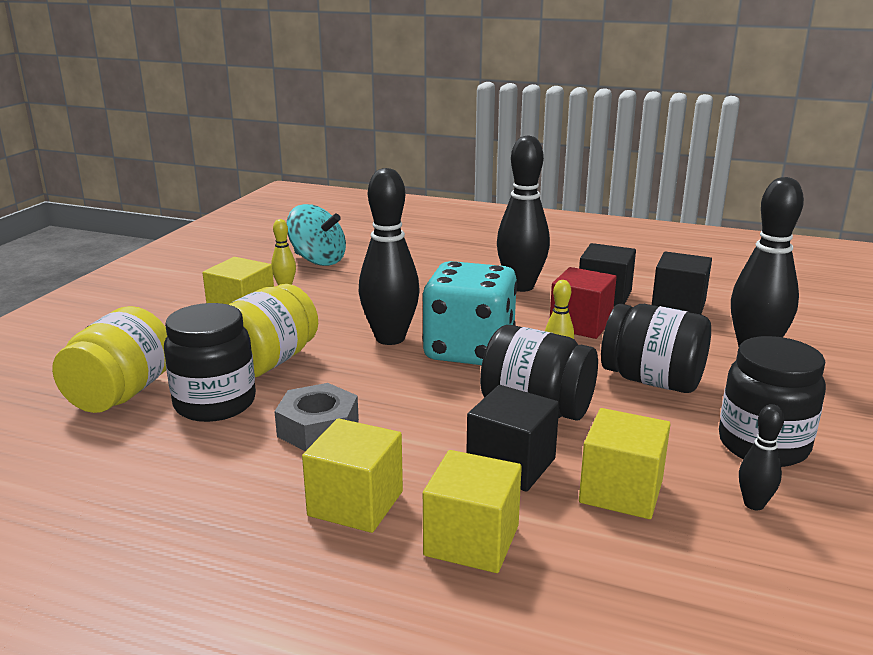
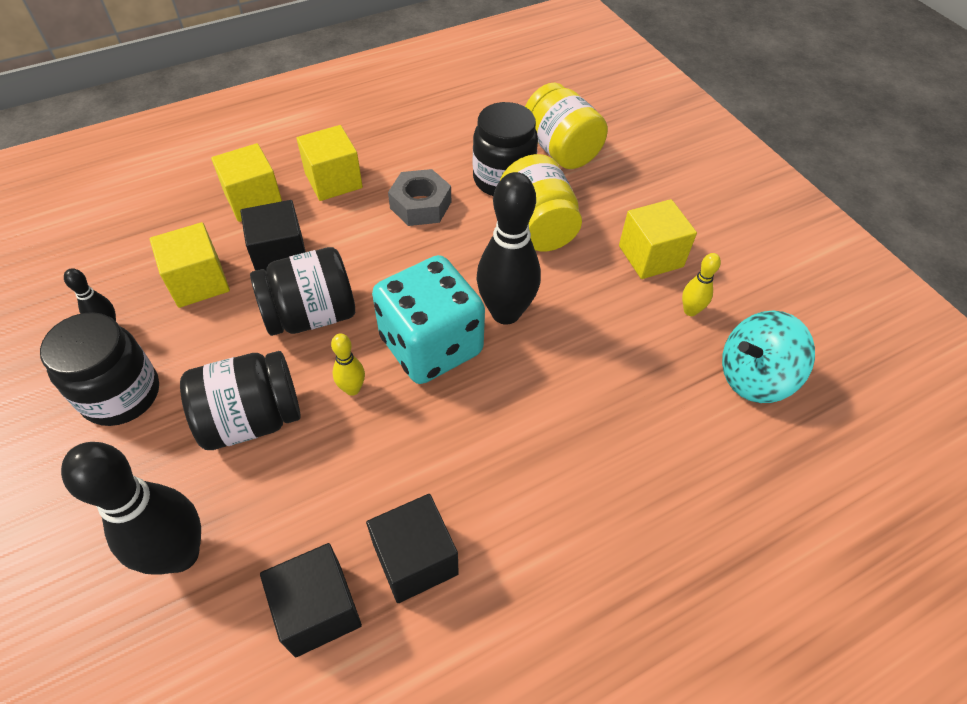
camera: 130 degrees right, 30 degrees up
black bowling pin [497,135,550,292] -> none
red cube [550,267,617,339] -> none

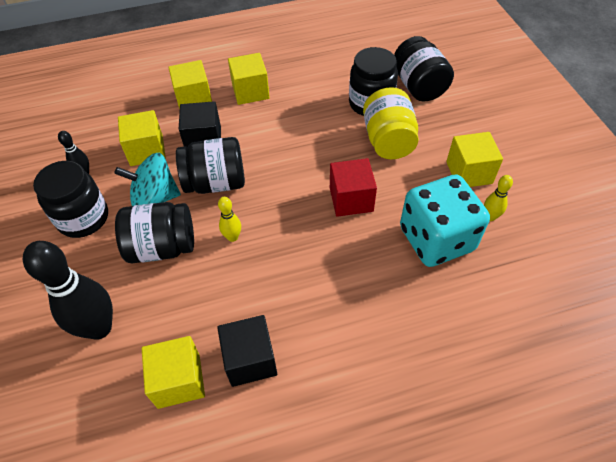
camera: 15 degrees right, 0 degrees up
black cube [260,543,362,657] -> yellow cube [142,336,205,409]
turquoise dice [372,255,485,384] -> turquoise dice moved to [400,174,490,267]
grey nut [388,169,451,226] -> none
black bowling pin [477,172,541,325] -> red cube [330,158,377,217]
yellow jar [525,83,608,169] -> black jar [394,36,454,102]
turquoise spinning top [722,310,815,403] -> turquoise spinning top moved to [114,153,181,206]

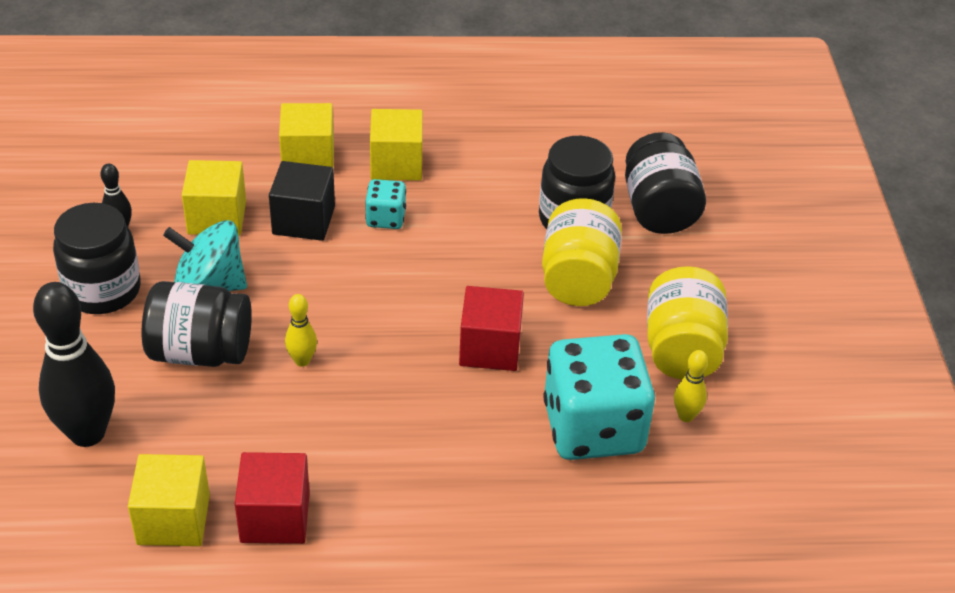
camera: 10 degrees right, 10 degrees down
black jar [176,137,245,194] -> none
black cube [217,315,277,387] -> red cube [235,452,310,544]
yellow cube [446,132,503,187] -> yellow jar [647,266,728,379]
none -> turquoise dice [365,179,406,229]

